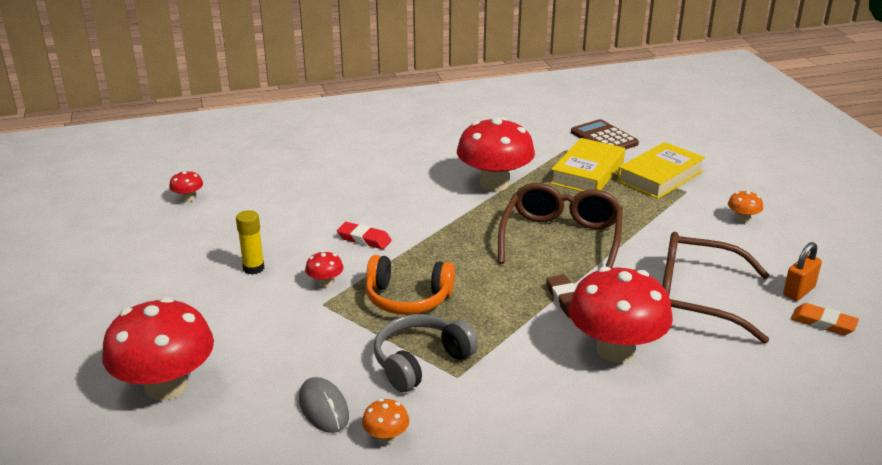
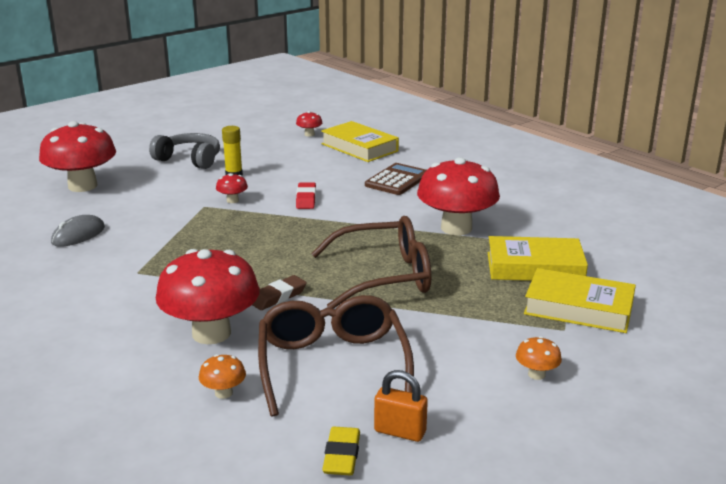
camera: 65 degrees right, 5 degrees down
orange mushroom [362,399,409,444] -> orange mushroom moved to [199,354,246,399]
orange headphones [365,255,455,315] -> none
grey headphones [374,314,478,392] -> grey headphones moved to [149,133,220,169]
brown calculator [571,119,639,150] -> brown calculator moved to [365,163,427,195]
orange eraser [791,303,859,335] -> yellow eraser [322,427,360,475]
none -> yellow book [321,121,399,162]

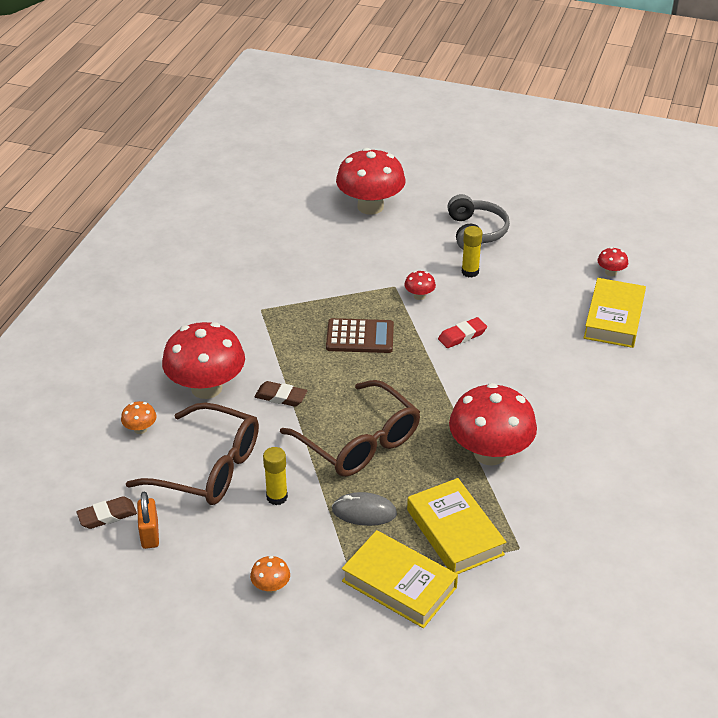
camera: 60 degrees right, 15 degrees up
grey mouse [51,215,105,247] -> grey mouse moved to [332,492,397,526]
brown glasses [258,295,414,417] -> brown glasses turned 60 degrees clockwise [126,402,259,505]
yellow eraser [322,427,360,475] -> brown eraser [76,496,137,529]
brown calculator [365,163,427,195] -> brown calculator moved to [326,318,394,353]
yellow book [524,268,636,333] -> yellow book turned 45 degrees counterclockwise [342,530,458,628]
none -> yellow glue stick [263,447,288,505]

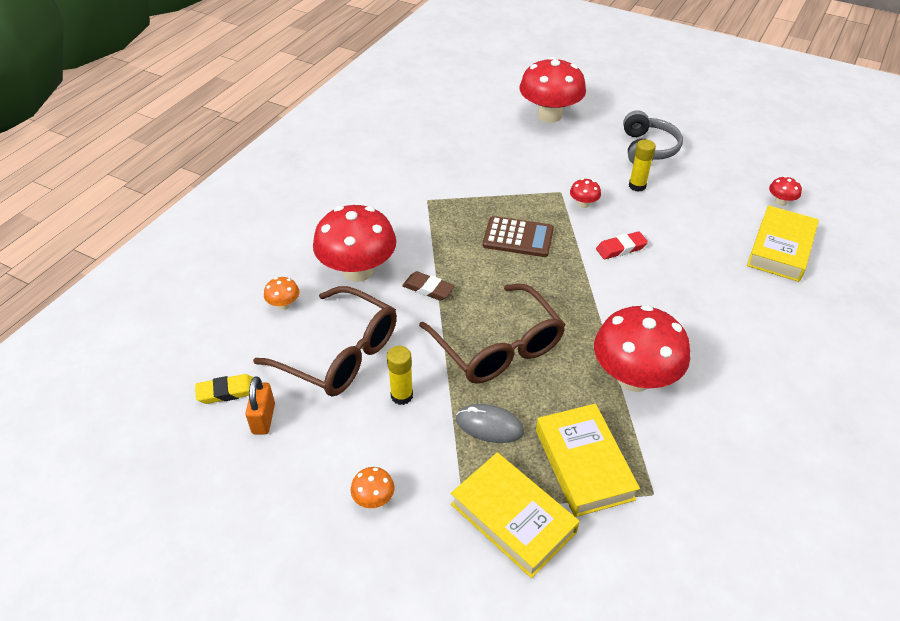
camera: 10 degrees right, 5 degrees up
brown eraser [76,496,137,529] -> yellow eraser [195,374,253,404]

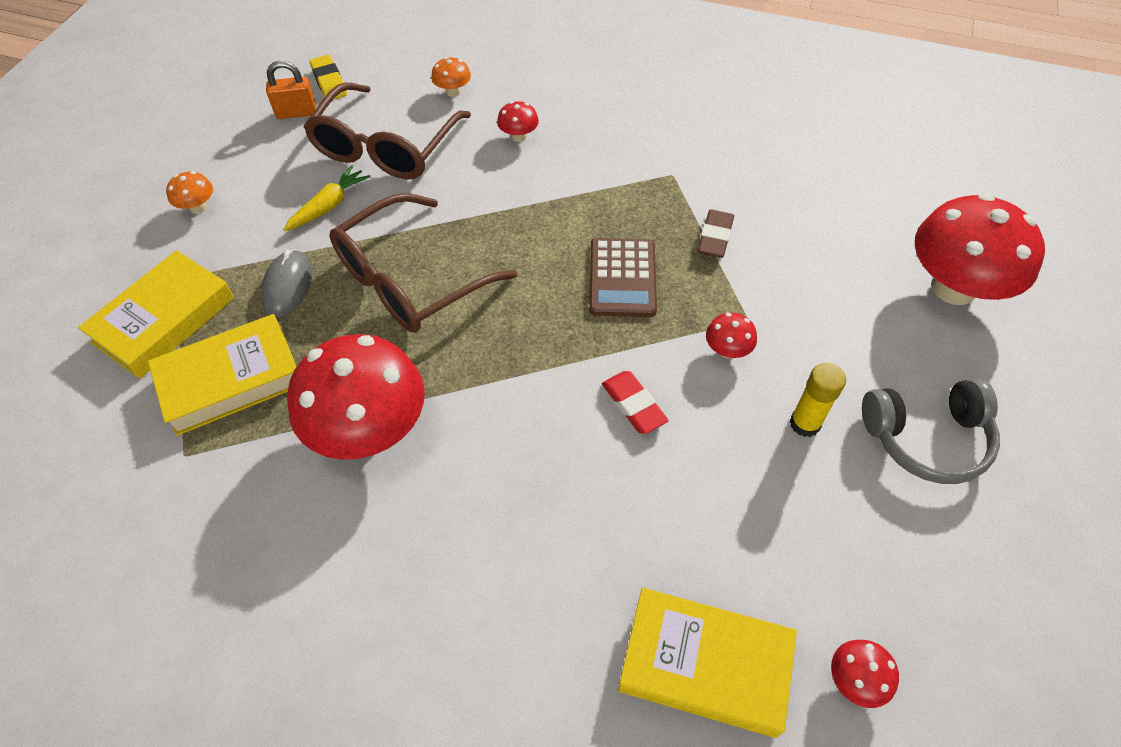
camera: 80 degrees right, 10 degrees up
red mushroom [313,205,396,282] -> red mushroom [497,101,539,142], size x0.42
yellow glue stick [387,346,413,405] -> yellow carrot [283,165,371,231]
brown eraser [402,271,455,301] -> brown eraser moved to [698,210,734,258]

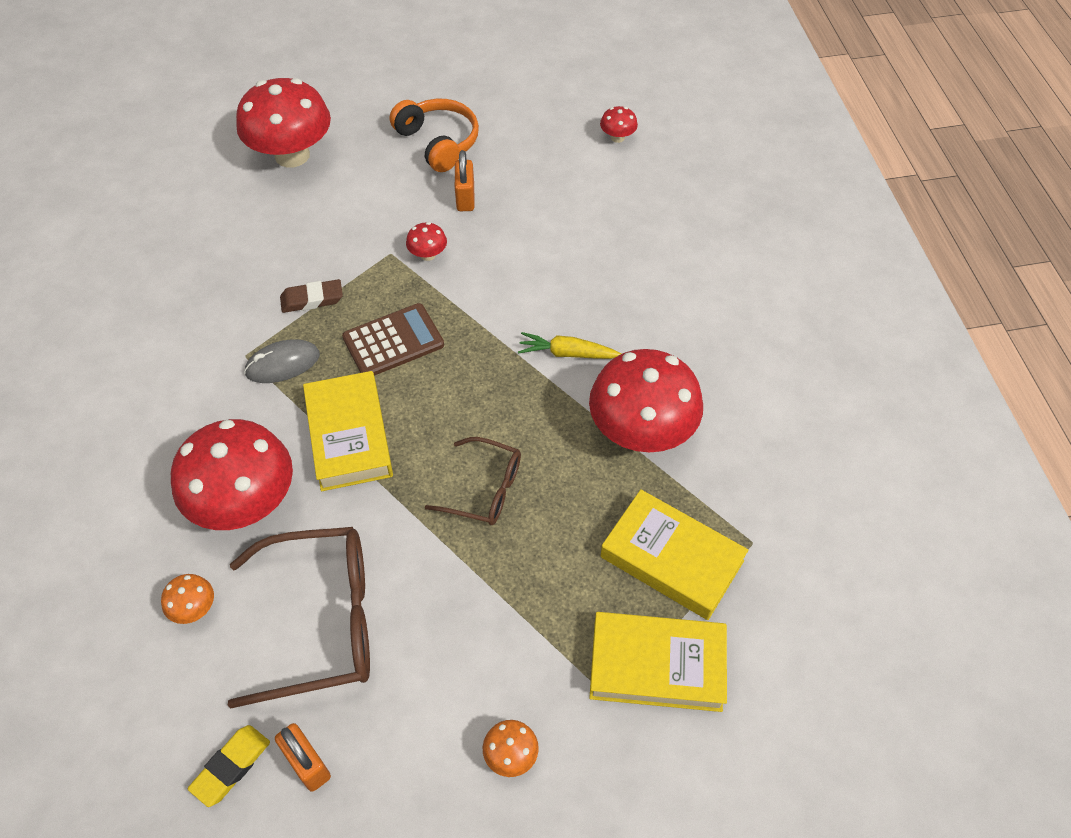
camera: 120 degrees left, 0 degrees up
grey mouse [261,249,312,317] -> grey mouse moved to [244,339,320,383]
yellow carrot [283,165,371,231] -> yellow carrot moved to [518,332,622,359]
brown glasses [330,193,517,333] -> brown glasses [425,437,521,525], size x0.58
red mushroom [497,101,539,142] -> red mushroom [171,419,293,530], size x2.40
red eraser [602,371,669,434] -> none
yellow book [618,588,797,738] -> yellow book moved to [303,371,393,491]
yellow glue stick [790,363,846,437] -> orange padlock [455,150,474,211]
grey headphones [862,378,1000,484] -> orange headphones [390,99,479,172]

